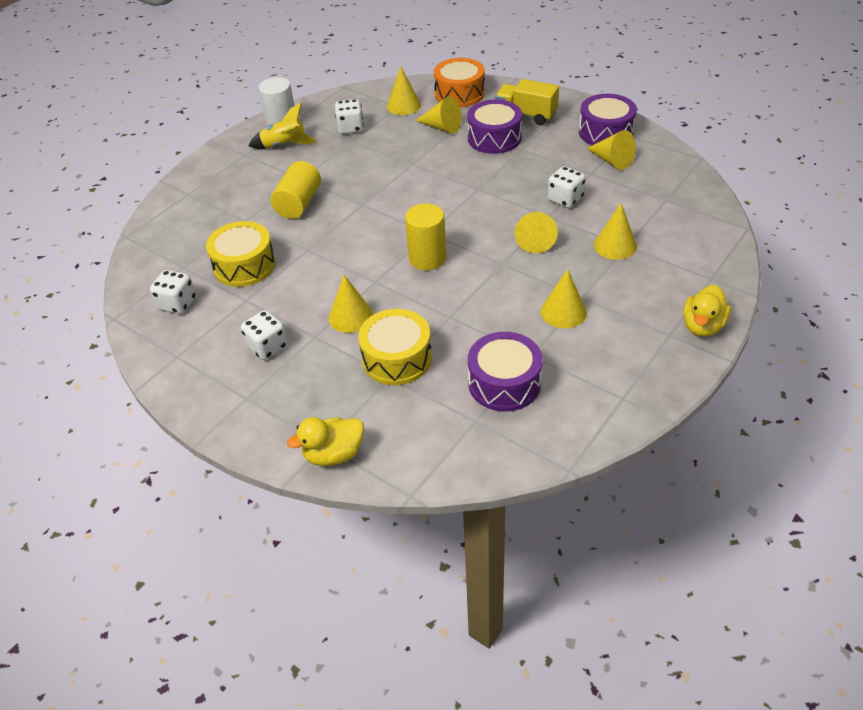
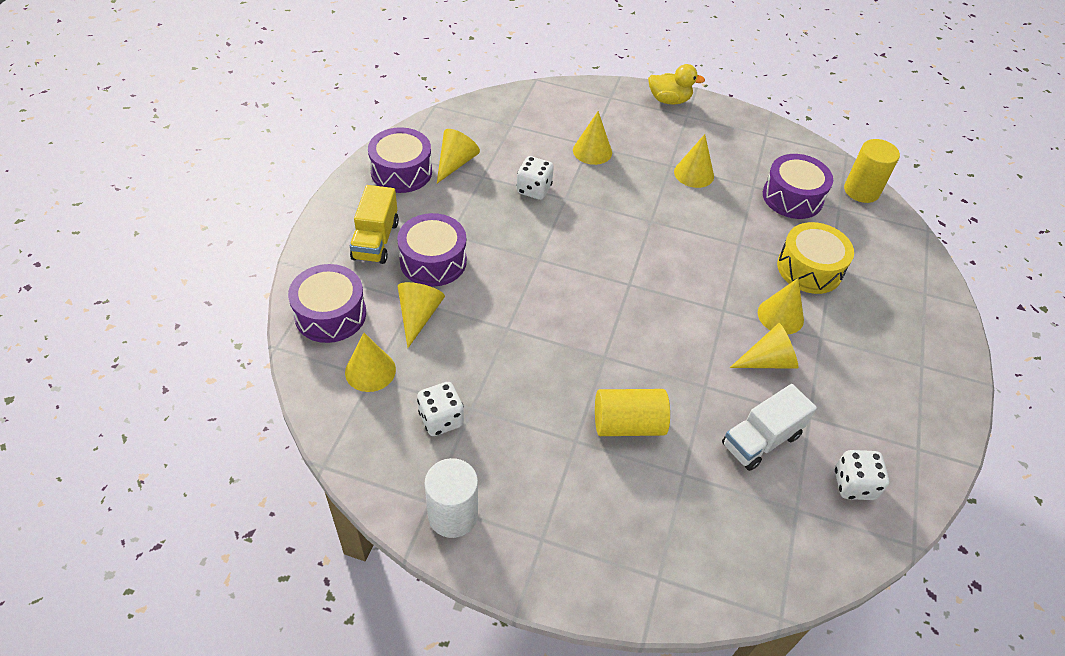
camera: 115 degrees left, 5 degrees up
yellow drum [206,221,276,287] -> white truck [722,384,817,471]
white dice [241,310,288,360] -> none
yellow rocket [249,103,317,149] -> none
yellow duck [287,417,364,466] -> none
yellow cylinder [405,204,446,270] -> yellow cylinder moved to [844,139,900,203]
orange drum [434,58,485,107] -> purple drum [288,264,366,343]
yellow cone [515,212,558,253] -> yellow cone moved to [730,323,798,369]

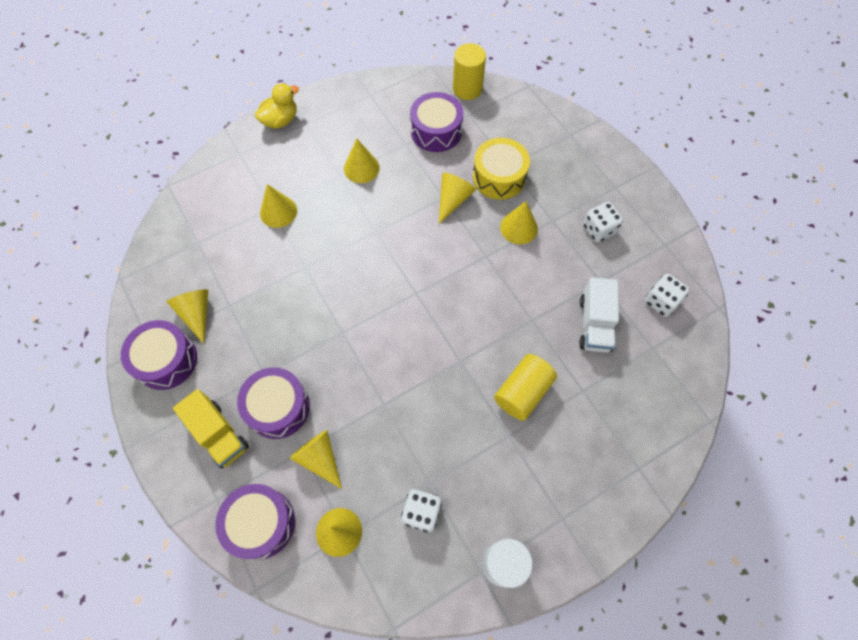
camera: 45 degrees left, 15 degrees up
white dice [516,156,554,200] -> white dice moved to [583,202,623,242]
yellow cone [730,323,798,369] -> yellow cone moved to [439,173,476,224]

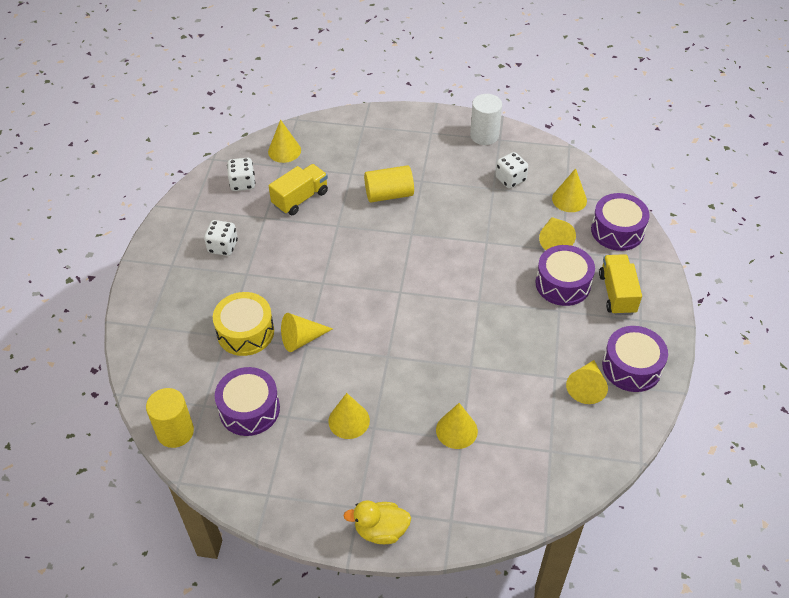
camera: 140 degrees left, 15 degrees down
yellow cone [500,201,538,244] -> yellow cone moved to [268,119,301,163]
white truck [579,277,619,353] -> yellow truck [269,164,328,215]

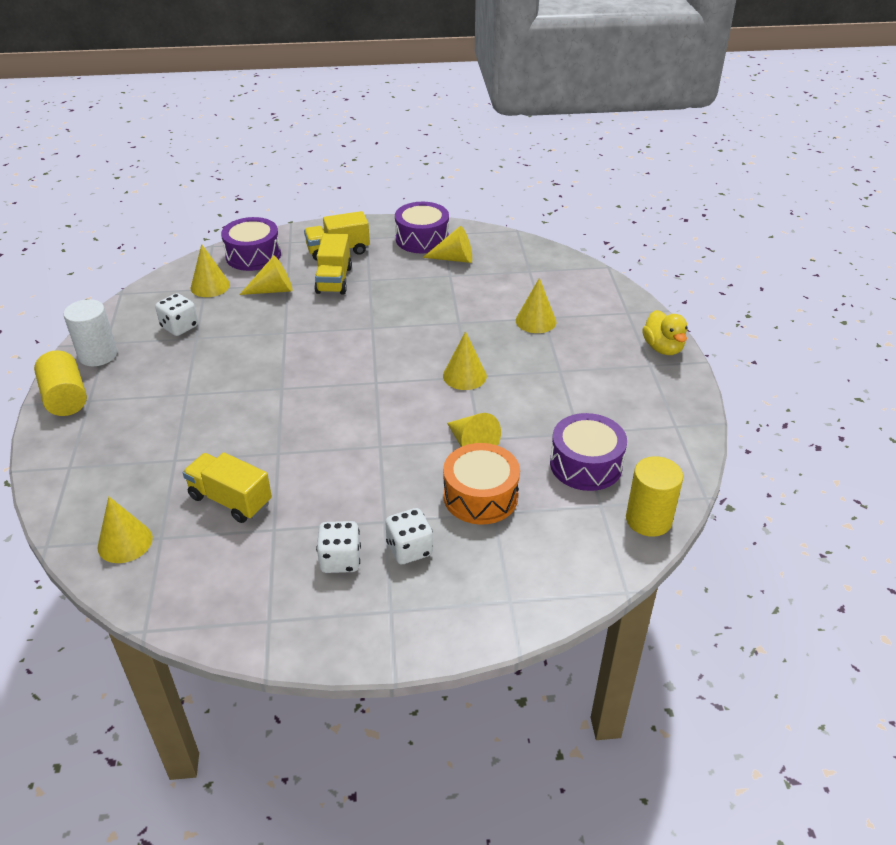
camera: 105 degrees left, 10 degrees down
yellow drum [213,292,274,356] -> orange drum [443,443,520,525]
white dice [227,158,255,191] -> white dice moved to [385,508,433,564]
yellow cone [328,393,370,439] -> yellow cone moved to [443,331,487,390]
yellow cylinder [364,165,414,202] -> yellow cylinder moved to [34,351,87,416]
purple drum [536,245,595,306] -> yellow truck [314,233,352,294]

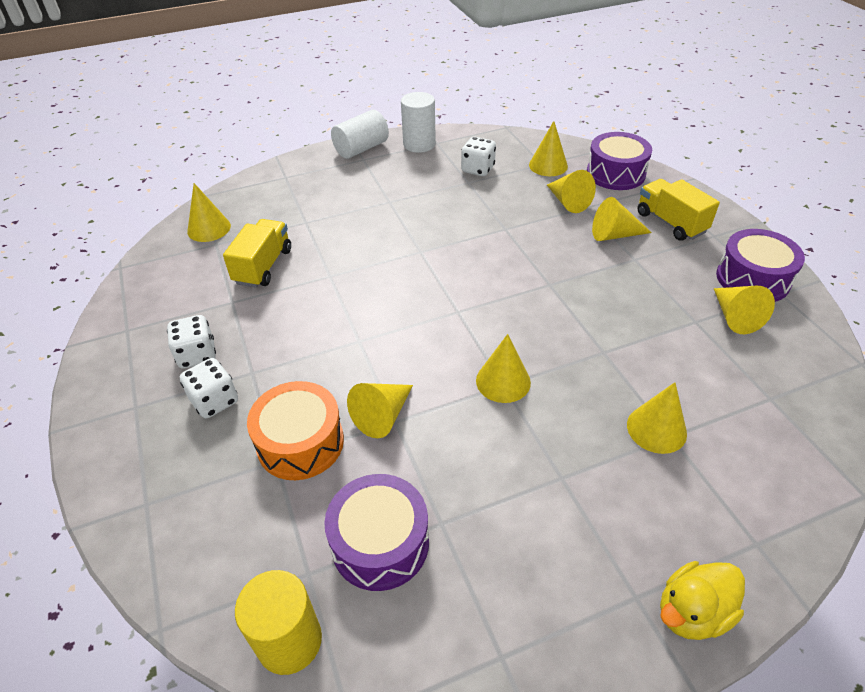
camera: 75 degrees right, 5 degrees up
yellow cylinder [34,351,87,416] -> white cylinder [331,110,389,159]
yellow truck [314,233,352,294] -> yellow cone [592,197,652,241]

